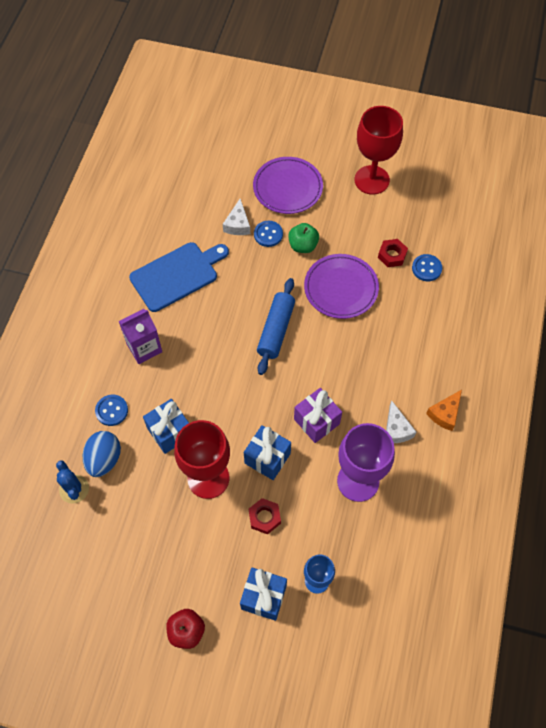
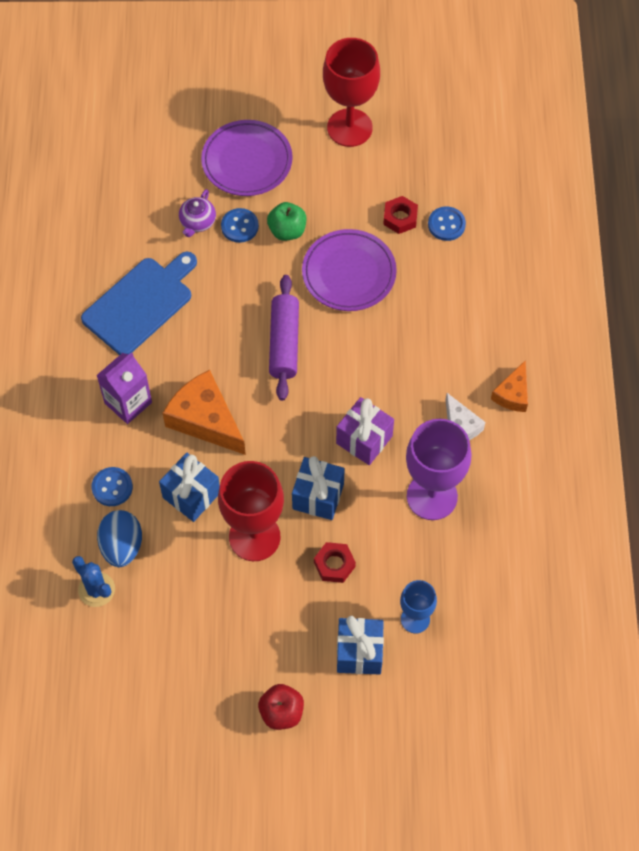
camera: 15 degrees left, 0 degrees up
white cheese [223,199,250,235] -> purple teapot [179,189,216,237]
blue rolling pin [257,278,295,375] -> purple rolling pin [269,275,299,401]
none -> orange cheese [163,370,246,455]

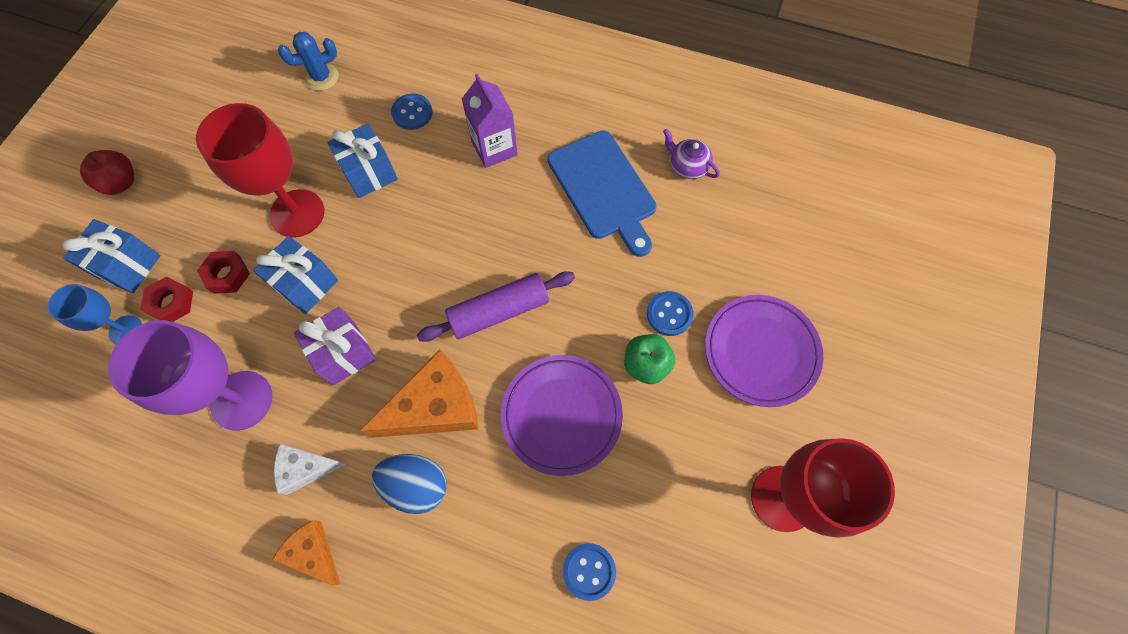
camera: 110 degrees right, 5 degrees up
blue egg [97,510,142,567] -> blue egg moved to [372,454,447,514]
orange cheese [163,370,246,455] -> orange cheese moved to [360,350,478,438]
purple teapot [179,189,216,237] -> purple teapot moved to [663,129,720,179]
purple rolling pin [269,275,299,401] -> purple rolling pin turned 45 degrees counterclockwise [417,271,575,342]
red nut [383,196,418,234] -> red nut moved to [140,277,193,322]

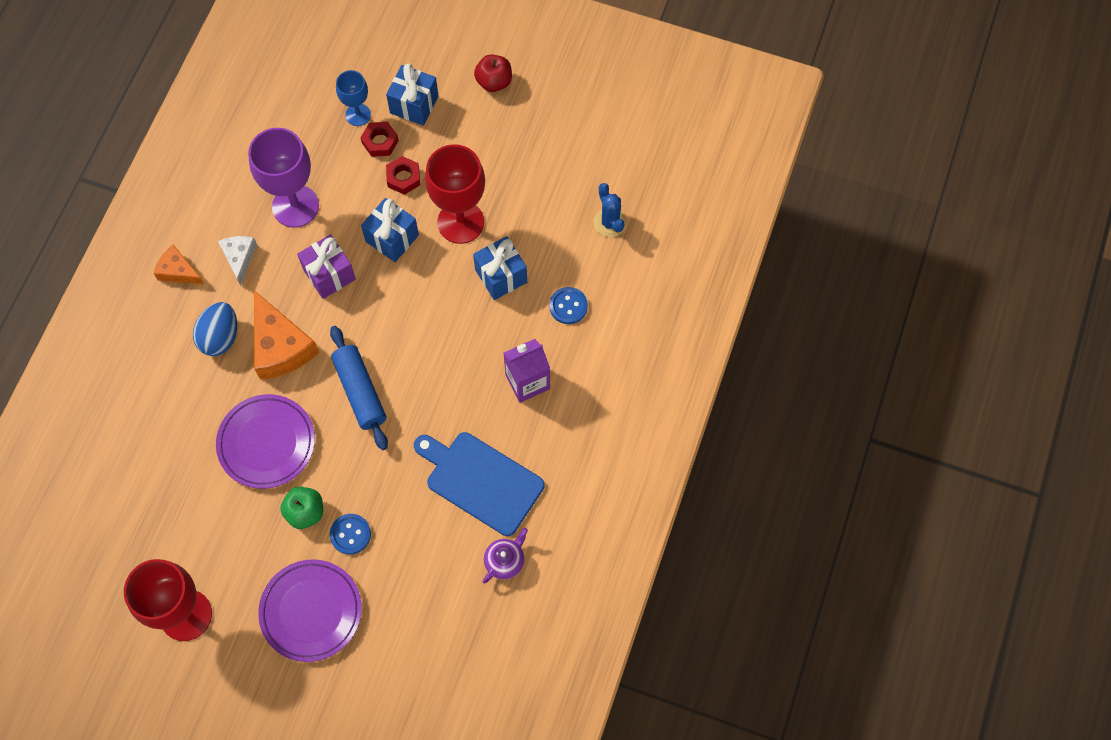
camera: 90 degrees right, 0 degrees up
orange cheese [272,520,340,586] -> orange cheese turned 105 degrees counterclockwise [153,245,205,285]
purple rolling pin [417,271,575,342] -> blue rolling pin [330,326,388,450]
blue cutting board [548,130,657,257] -> blue cutting board turned 60 degrees clockwise [414,432,544,536]
blue button [563,543,616,601] -> none

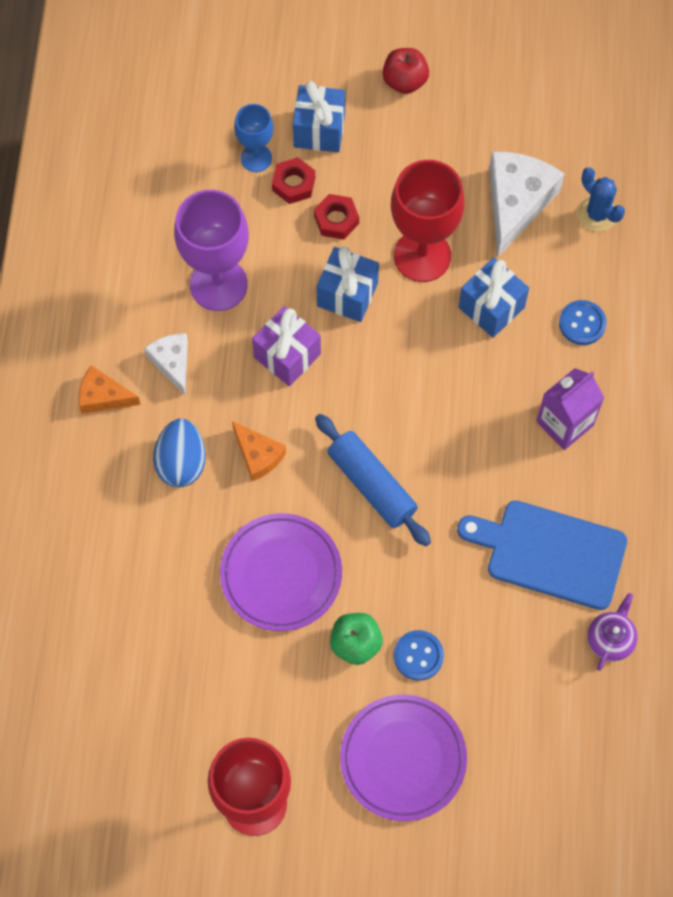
camera: 15 degrees left, 0 degrees up
orange cheese [254,290,319,380] -> orange cheese [232,421,286,481], size x0.57
none -> white cheese [489,152,565,258]

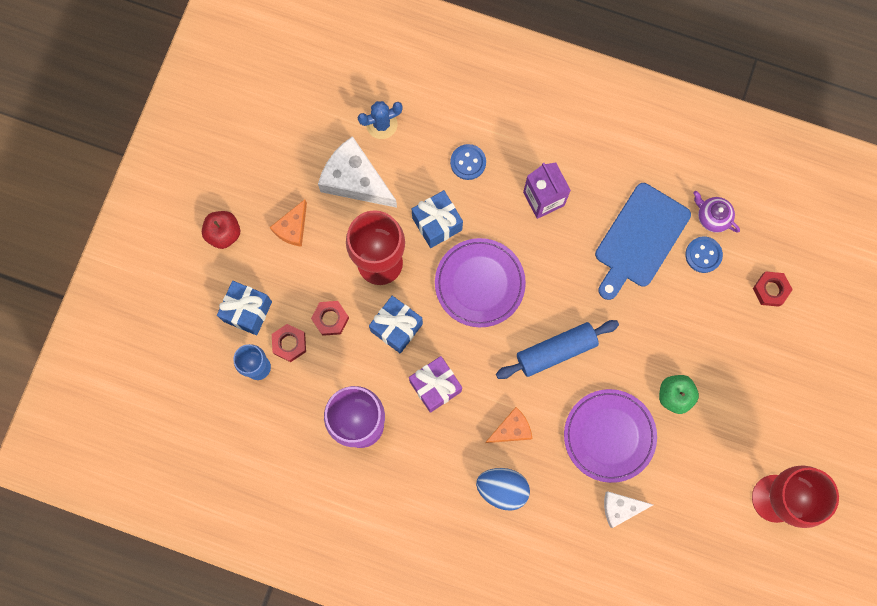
camera: 75 degrees left, 10 degrees up
orange cheese [79,365,141,414] -> orange cheese moved to [270,199,307,247]
white cheese [144,333,188,395] -> white cheese moved to [604,492,653,528]
purple plate [340,695,467,821] -> purple plate moved to [435,238,526,328]
blue button [394,630,444,681] -> blue button moved to [685,237,723,273]
none -> red nut [753,272,793,307]

